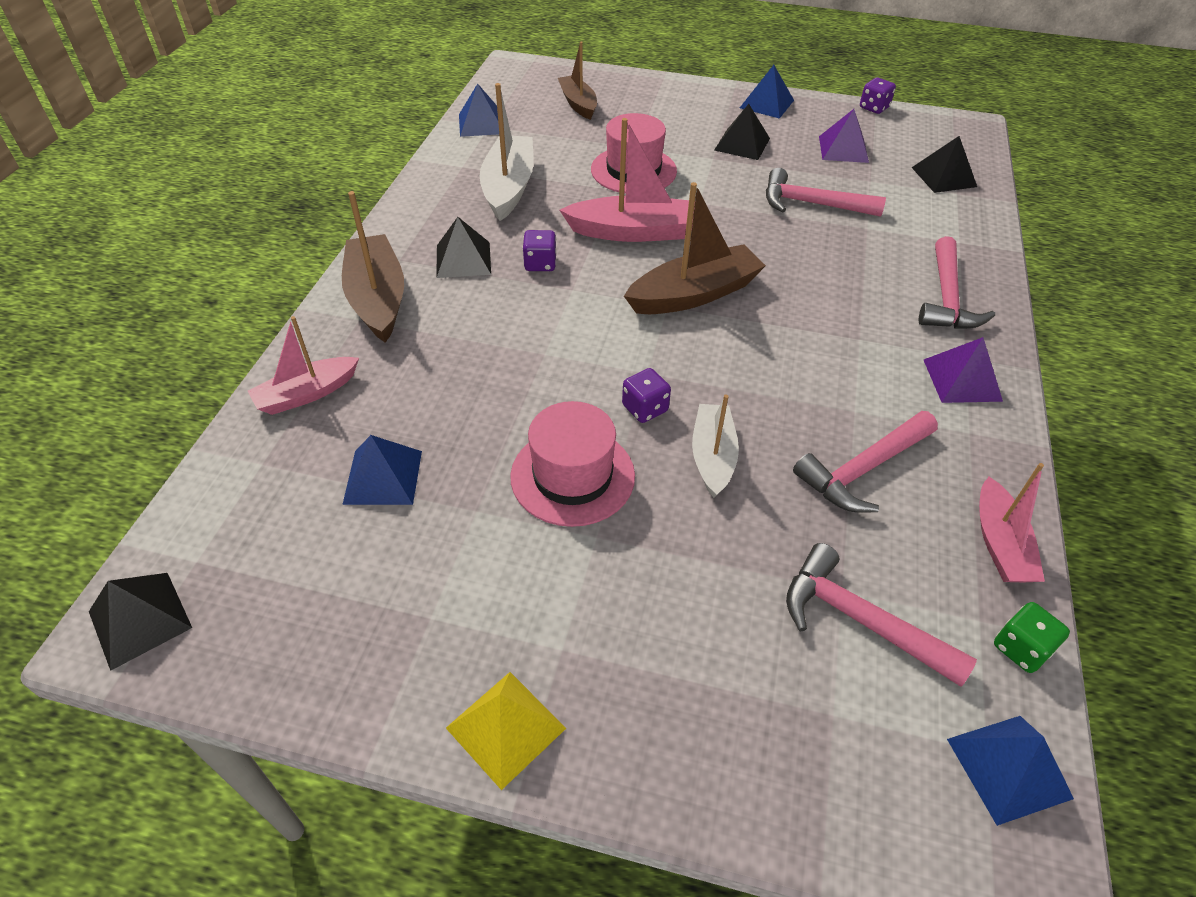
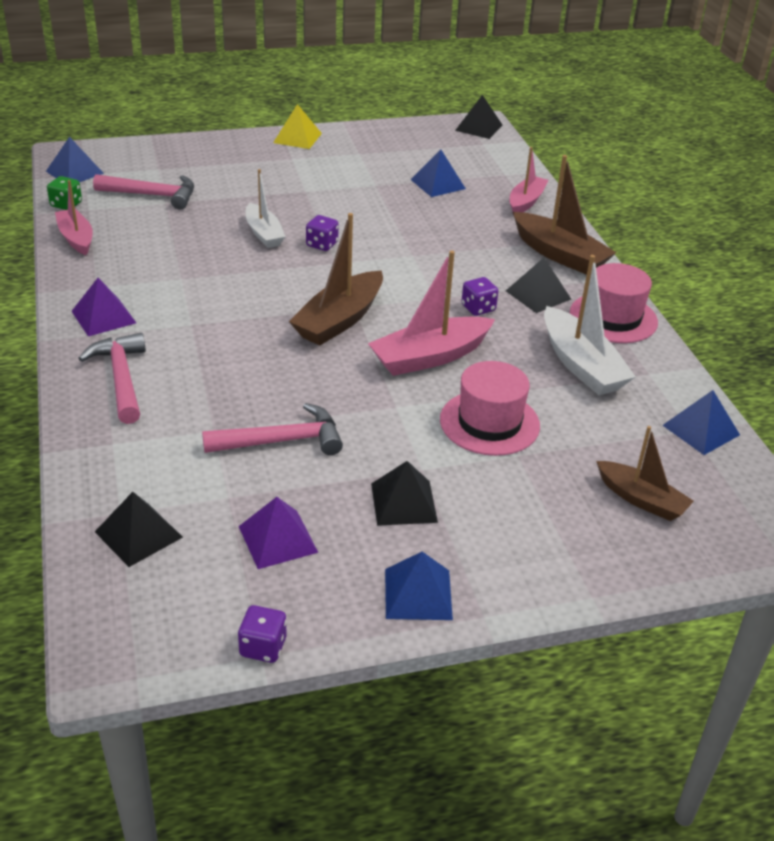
camera: 150 degrees right, 10 degrees down
pink hat [510,401,635,527] -> pink hat moved to [570,263,658,343]
pink hammer [793,411,938,513] -> none

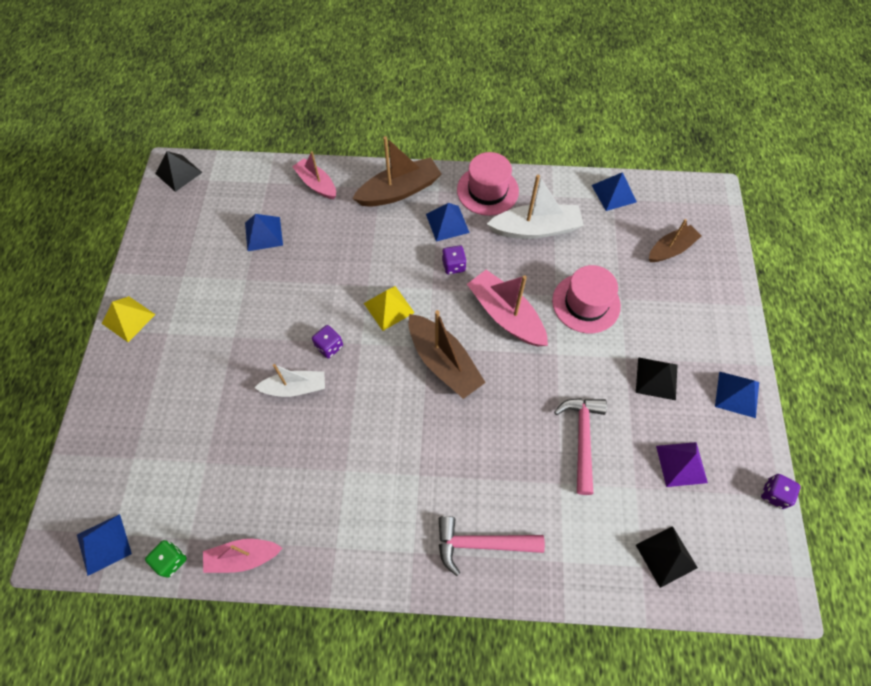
camera: 70 degrees left, 25 degrees up
purple pyramid [72,278,136,336] -> none
pink hammer [93,174,194,209] -> none
pink boat [368,250,495,376] -> pink boat turned 150 degrees clockwise [467,270,548,346]
black pyramid [506,257,571,313] -> blue pyramid [426,203,470,242]
none -> yellow pyramid [364,286,415,331]

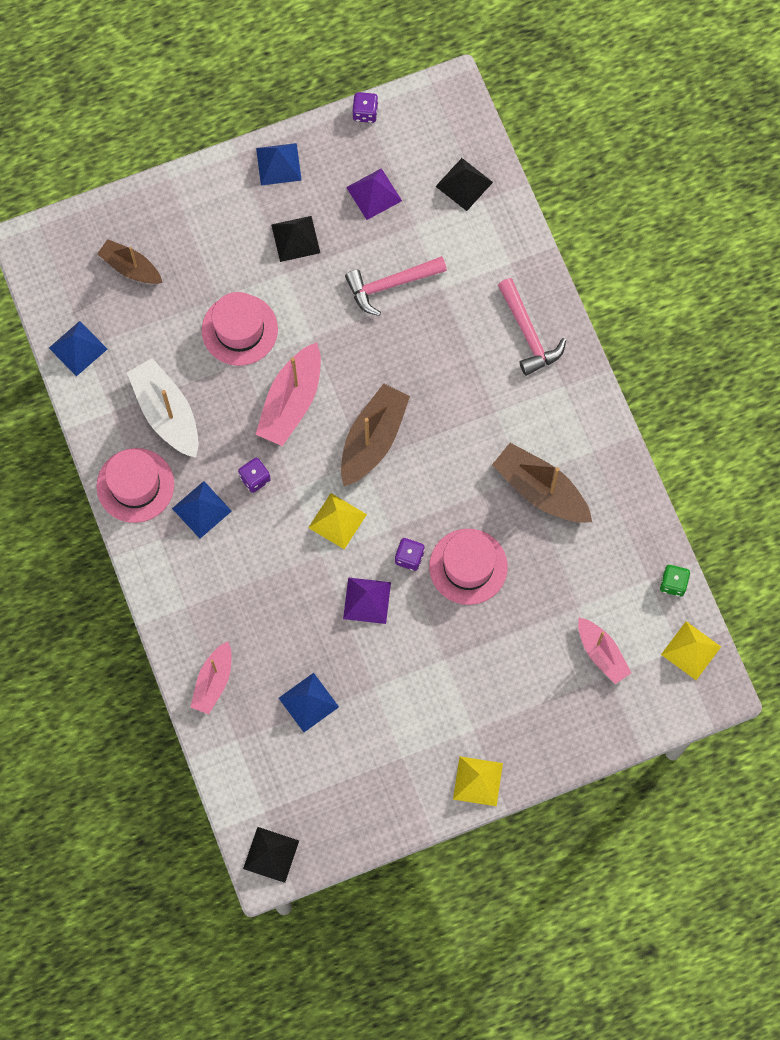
camera: 115 degrees left, 10 degrees up
blue pyramid [77,514,132,576] -> yellow pyramid [661,621,721,680]
pink boat [203,539,283,573] -> pink boat moved to [578,618,631,684]
white boat [254,364,325,397] -> pink hat [429,529,508,605]
brown boat [352,136,441,207] -> brown boat moved to [492,443,592,523]
none -> purple pyramid [343,577,391,624]

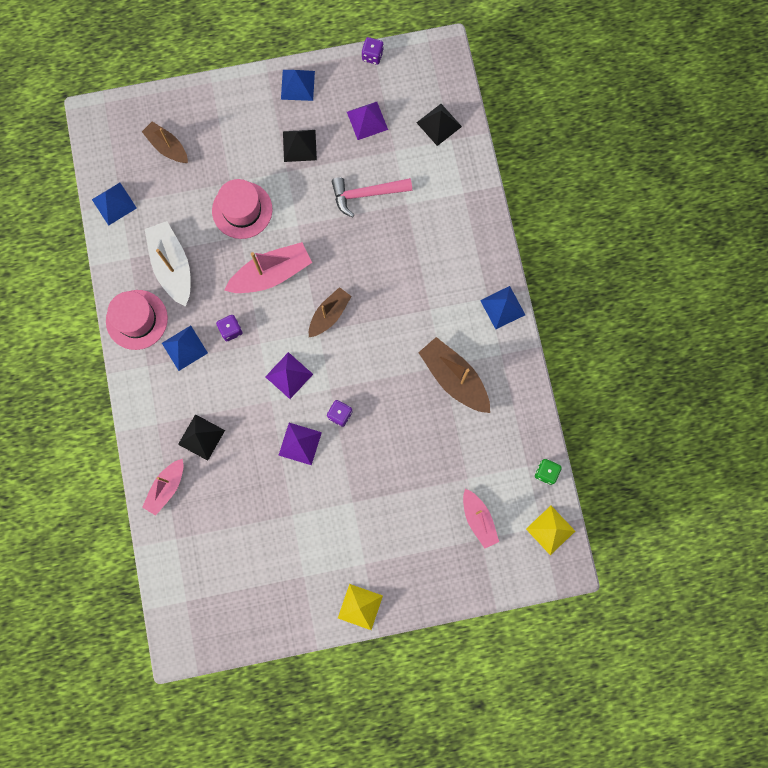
camera: 10 degrees right, 5 degrees up
black pyramid [243,827,299,883] -> black pyramid moved to [178,414,225,461]
pink boat [255,342,321,446] -> pink boat turned 150 degrees counterclockwise [224,242,312,293]
blue pyramid [279,673,339,732] -> blue pyramid moved to [480,286,525,329]
yellow pyramid [308,493,367,549] -> purple pyramid [265,352,313,399]
brown boat [341,384,410,486] -> brown boat [309,287,352,337], size x0.65
pink hat [429,529,508,605] -> none
pink hammer [498,278,566,376] -> none

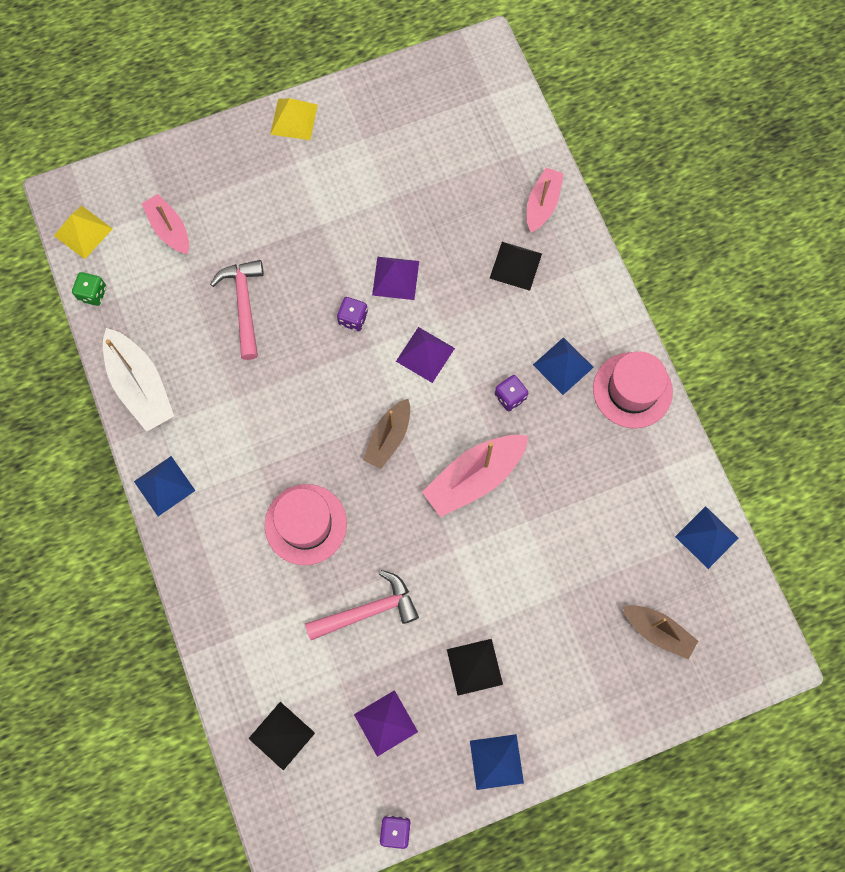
camera: 170 degrees right, 5 degrees down
white boat [145,221,190,307] -> white boat moved to [103,328,174,432]
pink hat [212,179,272,239] -> pink hat moved to [265,484,347,565]
brown boat [418,337,490,413] -> none
none -> pink hammer [210,260,264,360]

